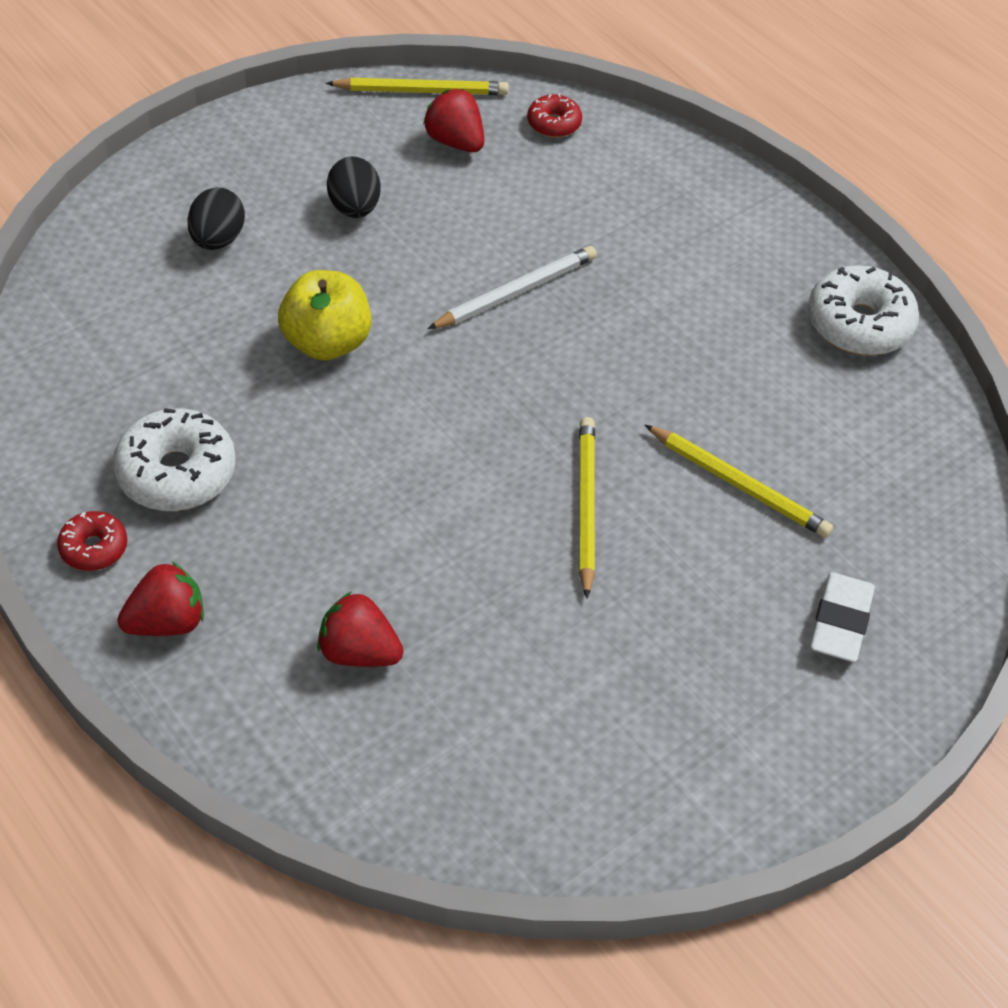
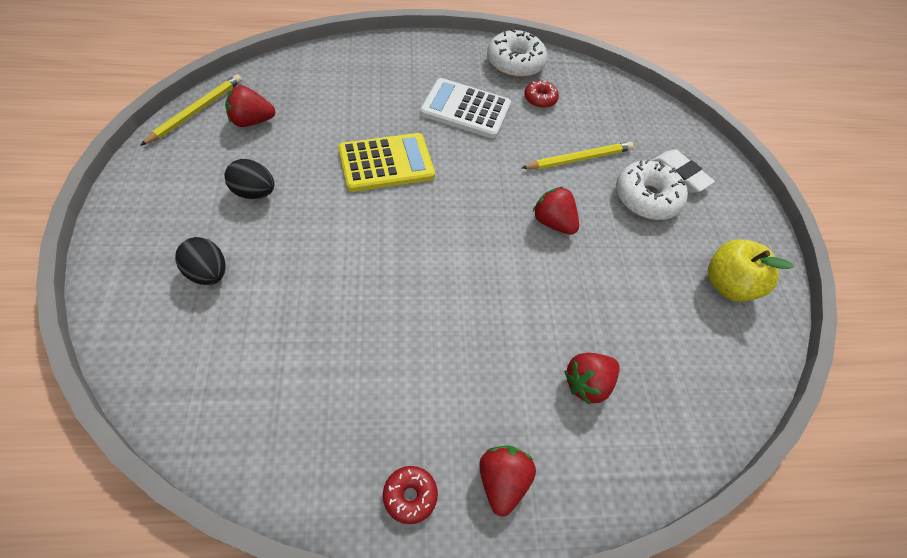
camera: 60 degrees left, 5 degrees up
white donut [113,408,236,511] -> white donut moved to [616,159,688,220]
yellow apple [278,270,372,361] -> yellow apple moved to [708,239,794,302]
white pencil [428,246,597,329] -> yellow calculator [338,133,435,192]
red donut [527,94,582,138] -> red donut moved to [524,80,559,108]
yellow pencil [579,417,595,599] -> red strawberry [533,187,579,235]
none -> white calculator [420,78,511,138]

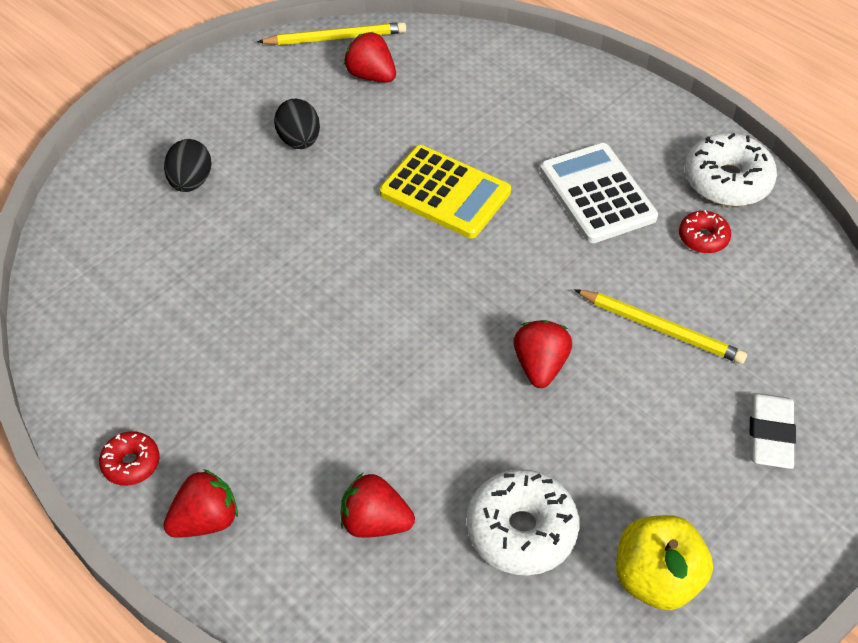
camera: 55 degrees right, 5 degrees down
white donut [616,159,688,220] -> white donut moved to [467,469,579,576]

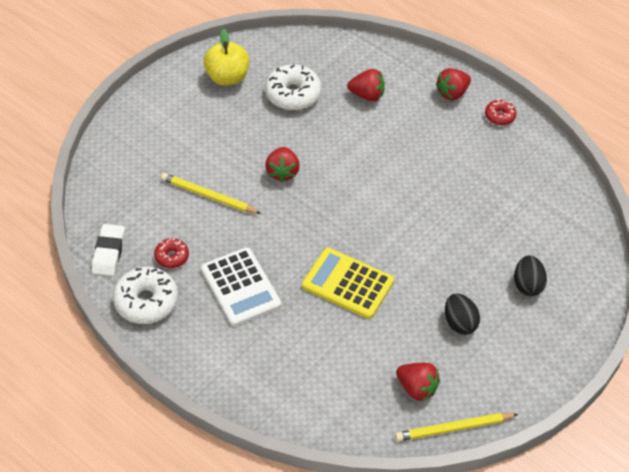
camera: 175 degrees right, 0 degrees up
white eraser [750,393,796,469] -> white eraser moved to [92,224,125,276]

